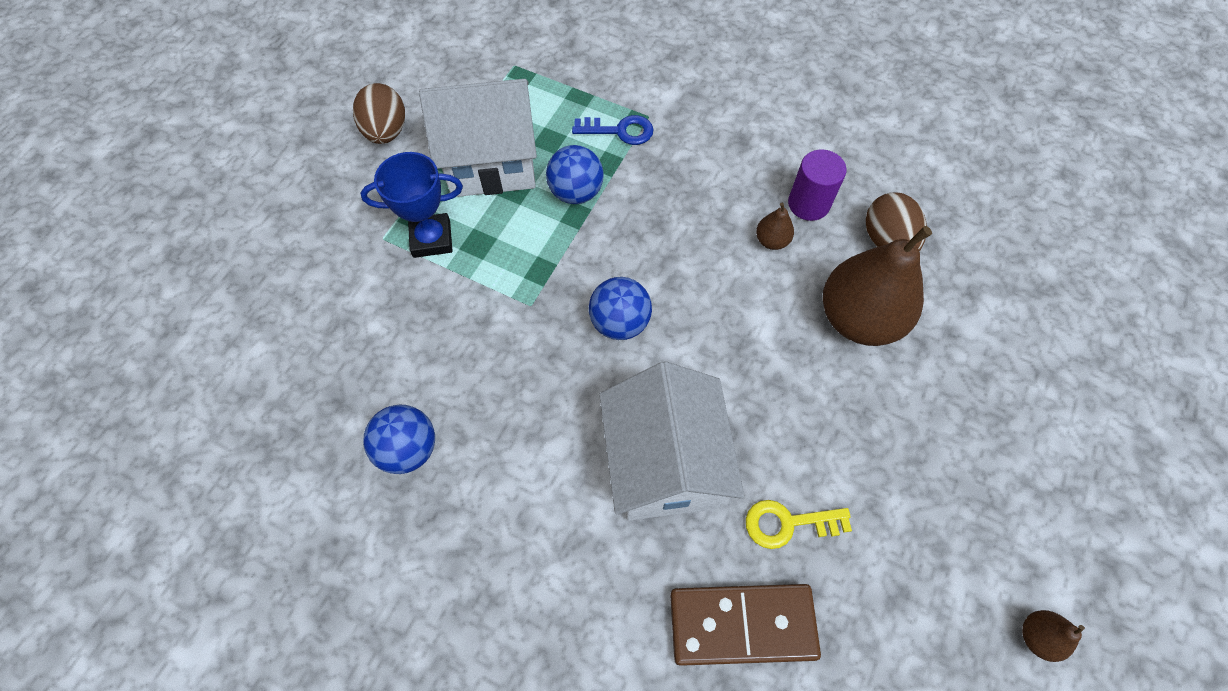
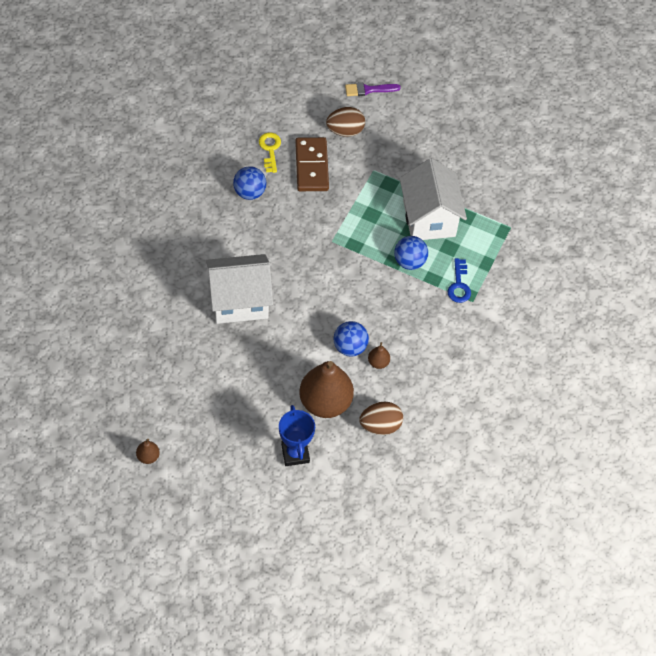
camera: 85 degrees right, 5 degrees down
brown egg [353,83,405,144] -> brown egg moved to [326,107,365,137]
blue trophy [361,152,463,258] -> blue trophy moved to [279,405,315,466]
blue ball [589,277,652,340] -> blue ball moved to [334,321,369,357]
brown domino [670,584,821,666] -> brown domino moved to [295,137,329,191]
yellow key [746,500,852,549] -> yellow key moved to [259,132,281,173]
purple cylinder [788,149,847,221] -> none
none -> purple brush [345,83,401,96]

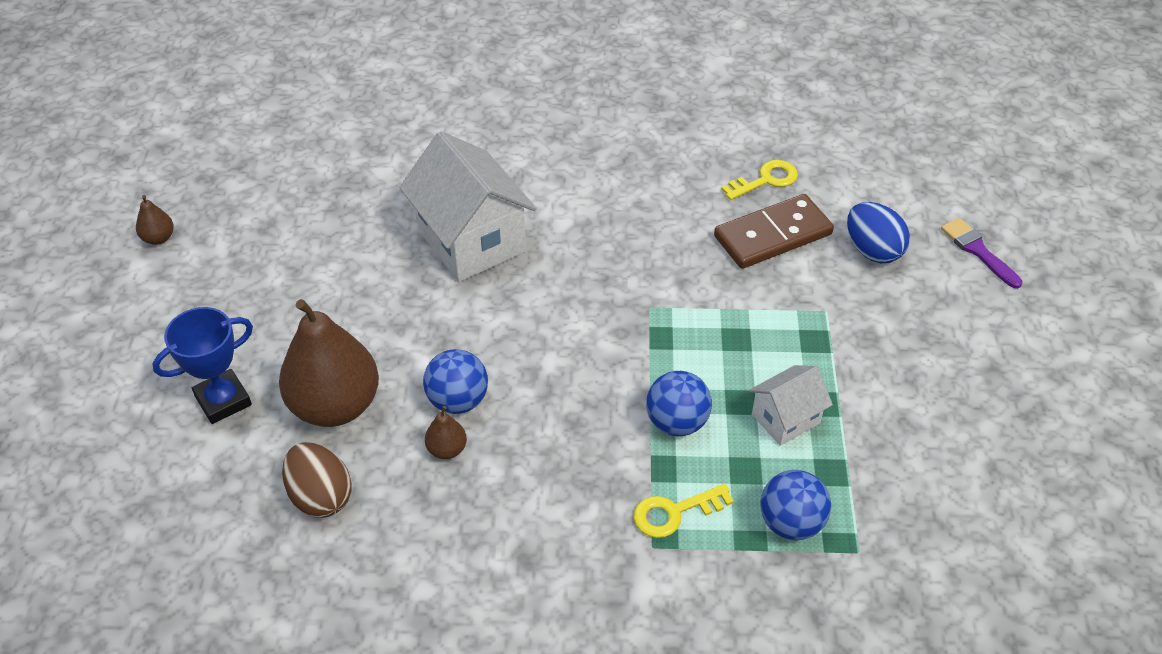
camera: 70 degrees right, 10 degrees down
blue ball [233,166,266,200] -> blue ball moved to [760,470,831,540]
brown egg [326,107,365,137] -> blue egg [847,202,910,263]
white house [399,158,467,240] -> white house [749,365,833,446], size x0.53
blue key [447,258,471,303] -> yellow key [634,484,734,538]

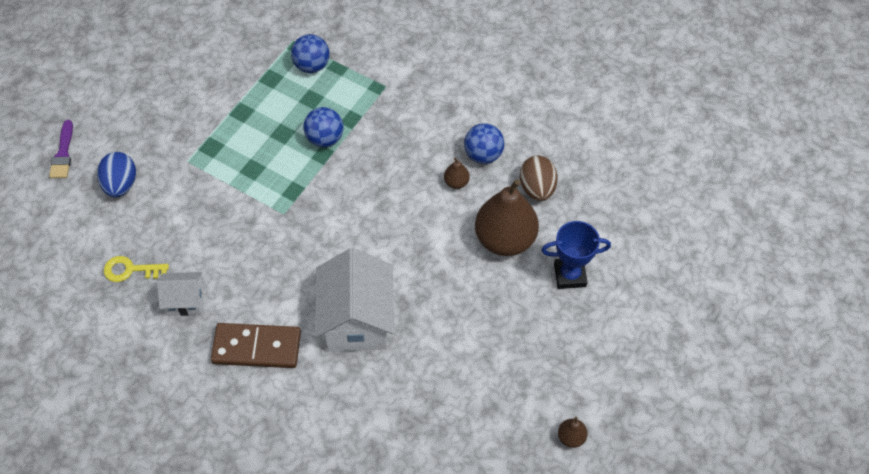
camera: 150 degrees left, 10 degrees up
blue ball [423,349,488,414] -> blue ball moved to [464,123,504,164]
yellow key [634,484,734,538] -> none
brown domino [714,194,834,269] -> brown domino moved to [211,323,301,368]
white house [749,365,833,446] -> white house moved to [157,272,204,316]

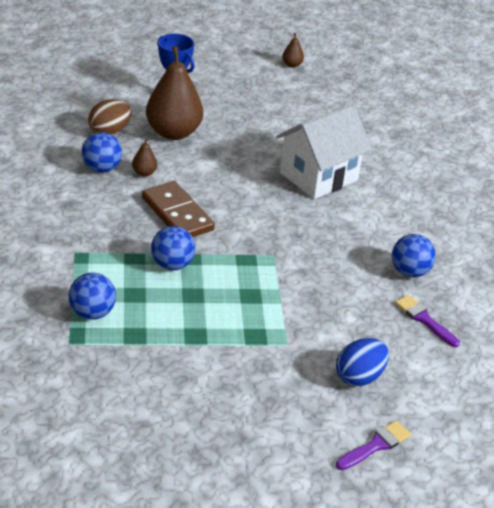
camera: 130 degrees left, 20 degrees down
yellow key [104,256,169,282] -> purple brush [395,295,460,347]
white house [157,272,204,316] -> blue ball [392,234,436,277]
brown domino [211,323,301,368] -> brown domino moved to [142,181,215,237]

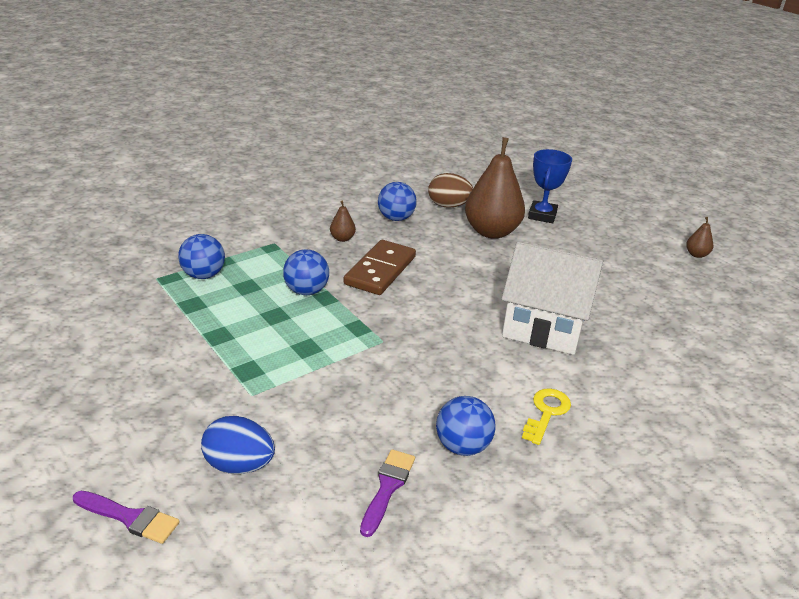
camera: 60 degrees right, 5 degrees down
brown pear [132,138,157,177] -> brown pear moved to [330,201,356,242]
none -> yellow key [522,388,571,445]

